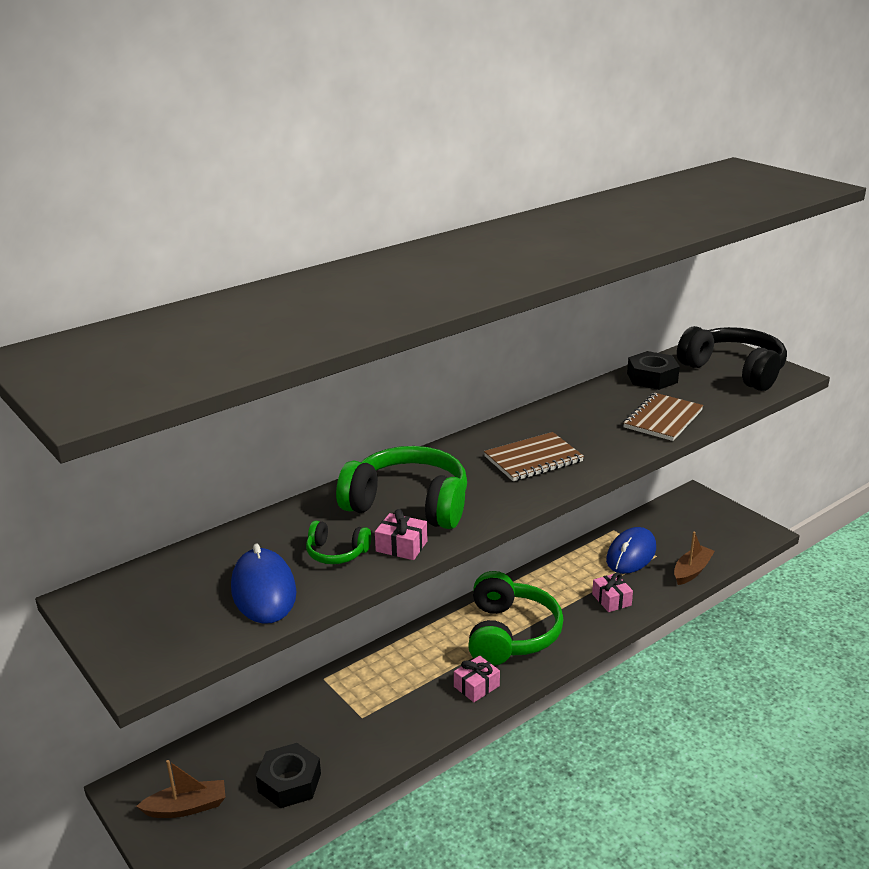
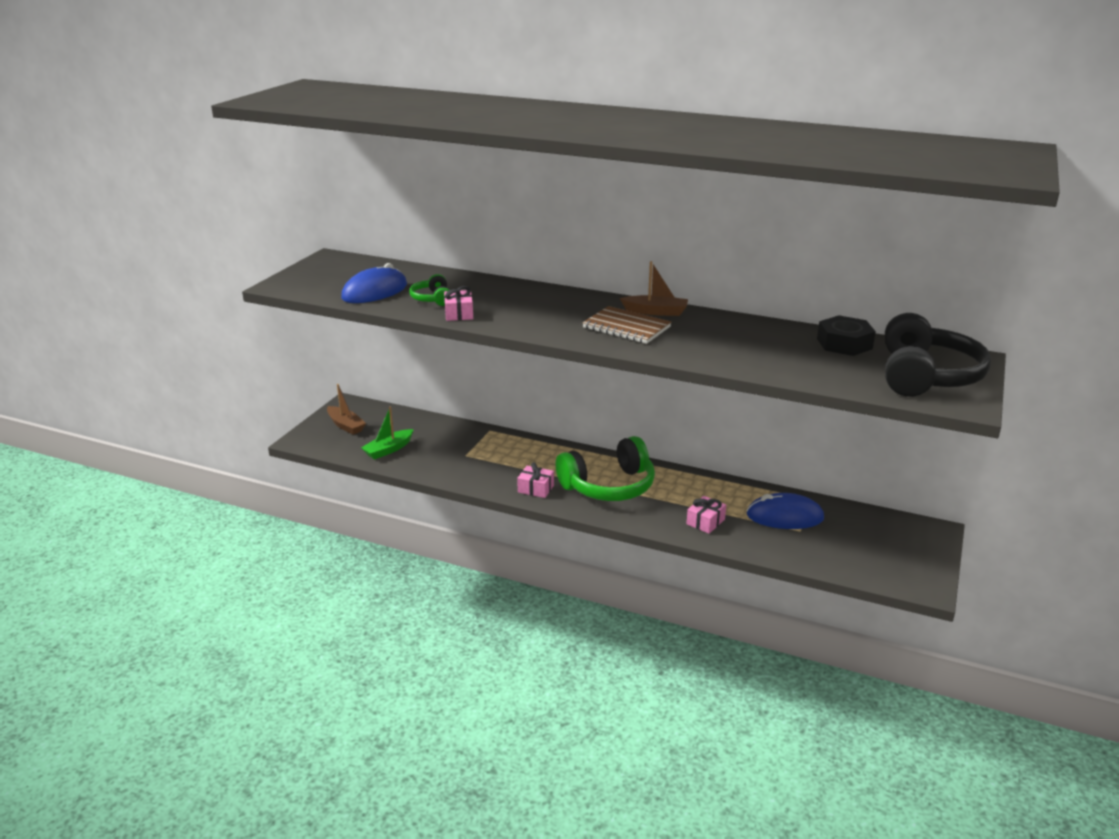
camera: 60 degrees right, 0 degrees up
black nut [256,743,321,808] -> green boat [361,407,414,460]
green headphones [336,446,467,529] -> none
brown notebook [623,393,703,441] -> none
brown boat [674,531,715,585] -> brown boat moved to [620,261,688,316]

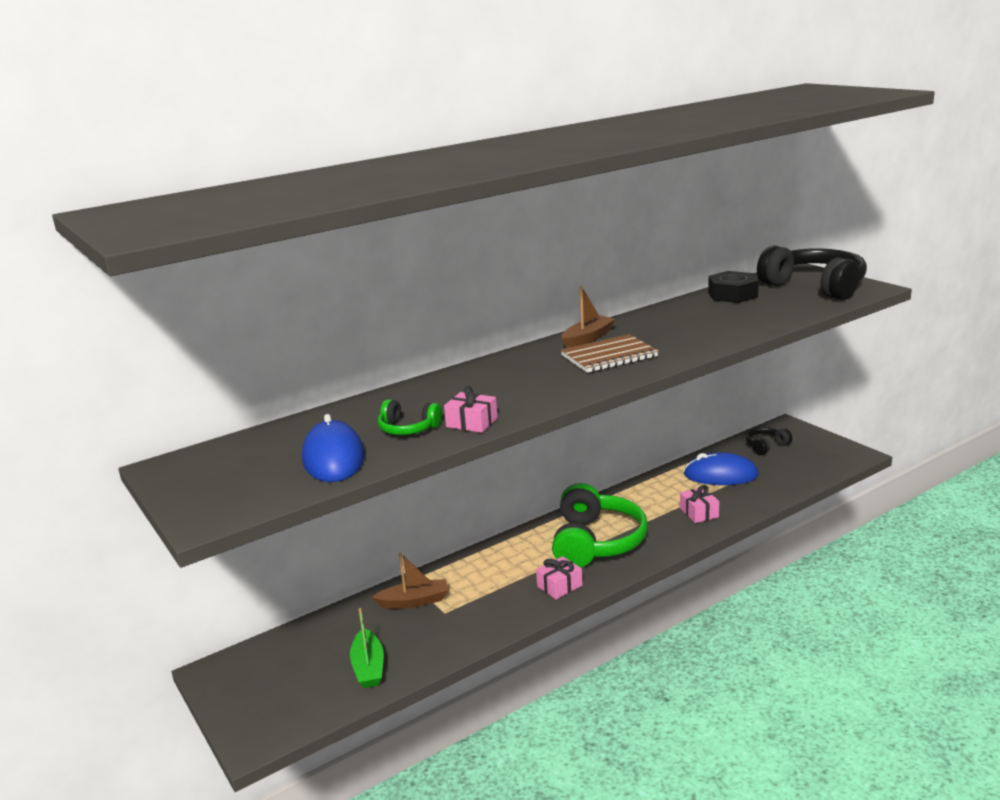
camera: 55 degrees left, 5 degrees down
brown boat [327,384,366,435] -> brown boat moved to [372,552,449,609]
blue mouse [746,493,824,529] -> blue mouse turned 60 degrees clockwise [684,452,759,485]
none -> black headphones [746,428,792,455]

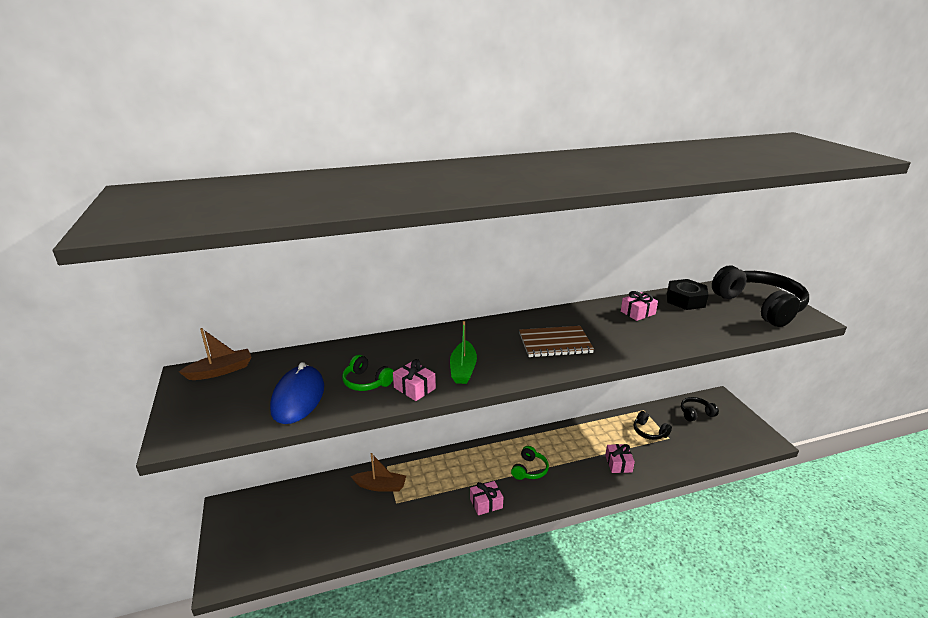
camera: 15 degrees right, 5 degrees up
green boat [350,608,384,688] -> green boat moved to [450,321,477,384]
green headphones [552,483,648,568] -> green headphones [511,446,549,480], size x0.47
brown boat [562,286,615,348] -> brown boat moved to [179,328,251,380]
blue mouse [684,452,759,485] -> black headphones [634,411,672,440]
none -> pink gift [621,291,658,321]

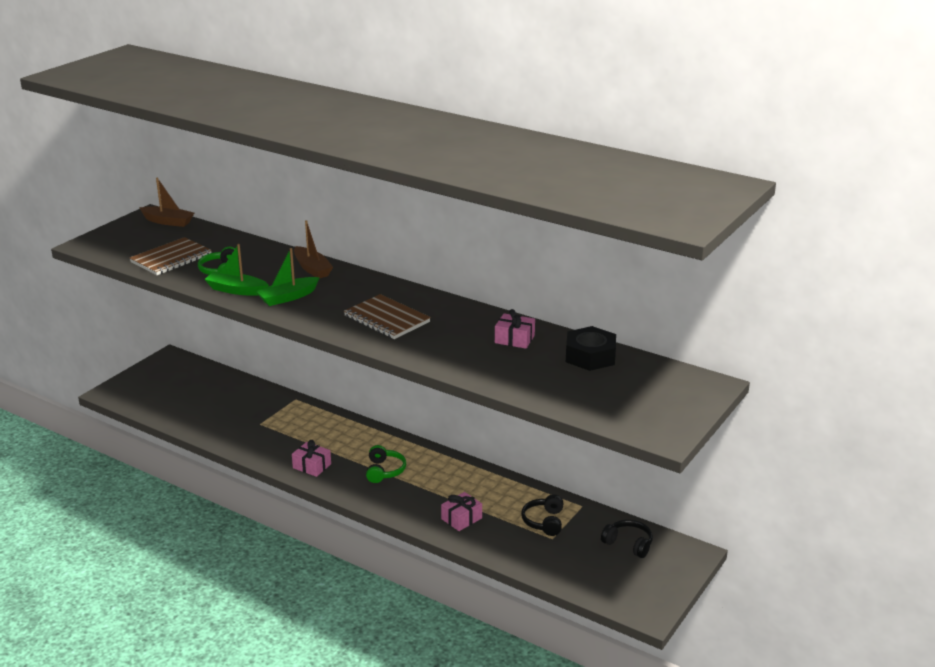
camera: 50 degrees right, 0 degrees up
blue mouse [270,362,324,424] -> brown notebook [130,237,212,275]
brown boat [351,453,406,492] -> brown boat moved to [294,220,333,279]
pink gift [393,359,436,401] -> green boat [204,244,269,296]
green headphones [511,446,549,480] -> green headphones turned 75 degrees counterclockwise [366,445,406,483]
black headphones [712,266,809,327] -> none

